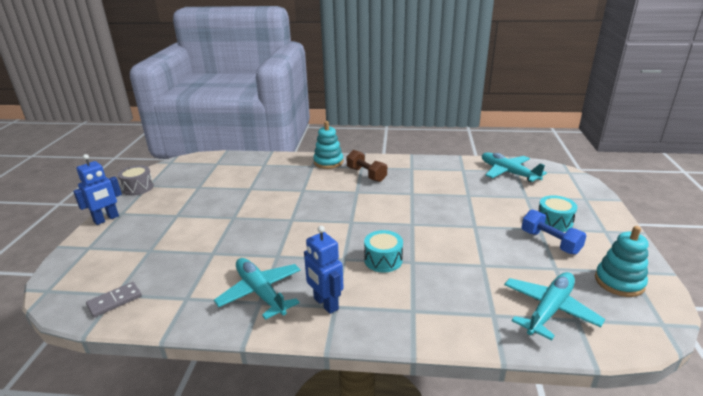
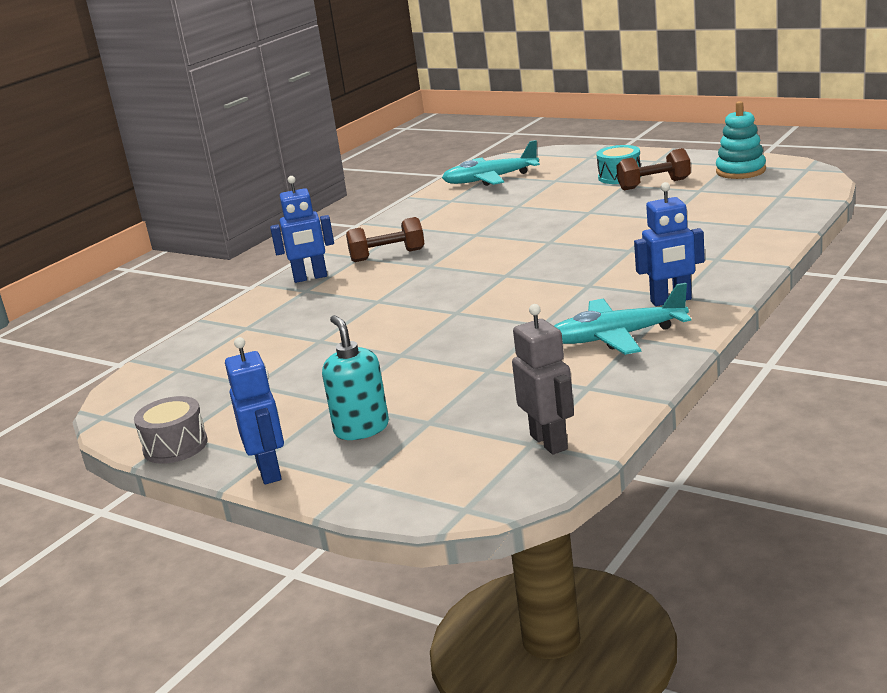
camera: 60 degrees left, 5 degrees down
grey domino [86,282,142,317] -> grey robot [512,304,574,454]
turquoise stacking toy [313,121,344,169] -> blue robot [270,176,334,283]
turquoise drum [364,230,403,273] -> none
turquoise plane [504,272,605,340] -> none
blue dumbbell [521,209,587,255] -> brown dumbbell [616,148,691,190]
none -> turquoise soap dispenser [322,315,389,440]

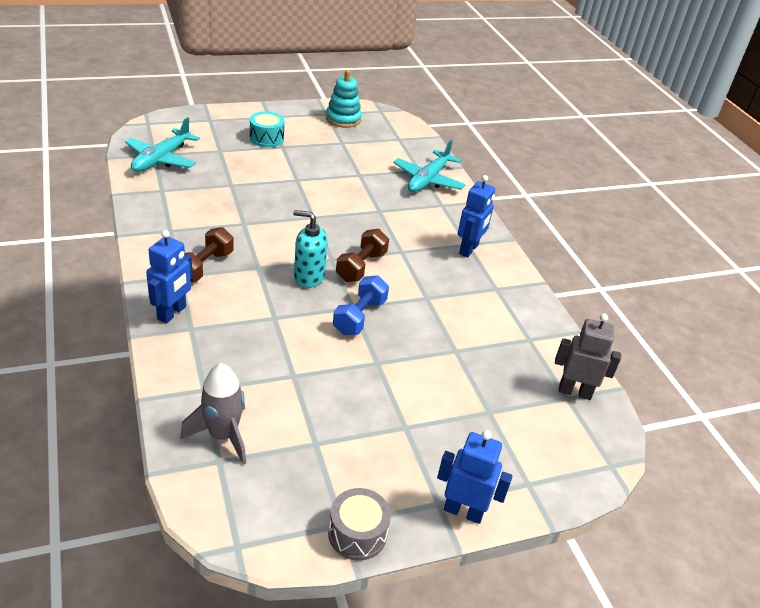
camera: 60 degrees left, 15 degrees up
turquoise soap dispenser [322,315,389,440] -> turquoise soap dispenser moved to [293,210,328,288]
turquoise plane [554,283,691,355] -> turquoise plane moved to [393,140,466,192]
brown dumbbell [616,148,691,190] -> brown dumbbell moved to [336,229,389,282]
none -> grey rocket [180,363,246,465]
none -> blue dumbbell [333,275,389,335]

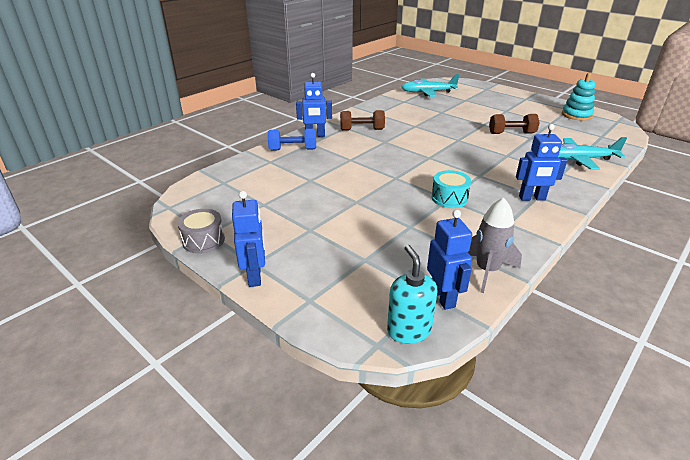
camera: 65 degrees right, 5 degrees down
grey rocket [180,363,246,465] -> grey rocket moved to [468,198,522,293]
turquoise drum [250,111,285,147] -> turquoise drum moved to [431,170,471,208]
turquoise soap dispenser [293,210,328,288] -> turquoise soap dispenser moved to [387,245,437,344]
blue dumbbell [333,275,389,335] -> blue dumbbell moved to [268,129,316,151]
brown dumbbell [336,229,389,282] -> brown dumbbell moved to [489,114,540,134]
grey robot [555,314,621,400] -> blue robot [427,210,472,310]

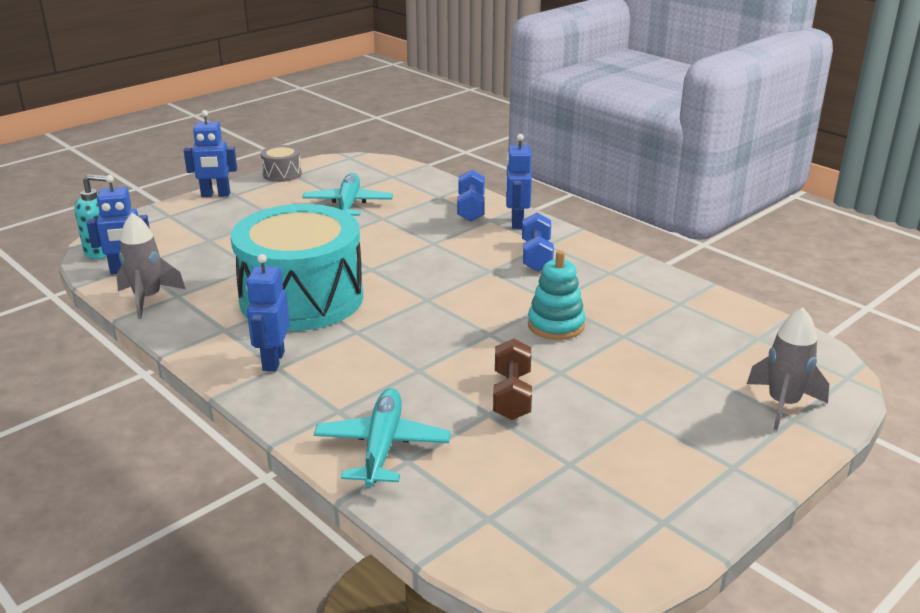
camera: 95 degrees right, 5 degrees down
brown dumbbell [340,110,385,131] -> blue dumbbell [522,213,554,271]
turquoise plane [402,74,459,97] -> turquoise plane moved to [302,173,393,216]
turquoise drum [431,170,471,208] -> turquoise drum [231,204,363,331], size x2.49
turquoise stacking toy [562,73,595,121] -> turquoise stacking toy moved to [528,250,585,340]
none -> grey rocket [747,308,829,430]

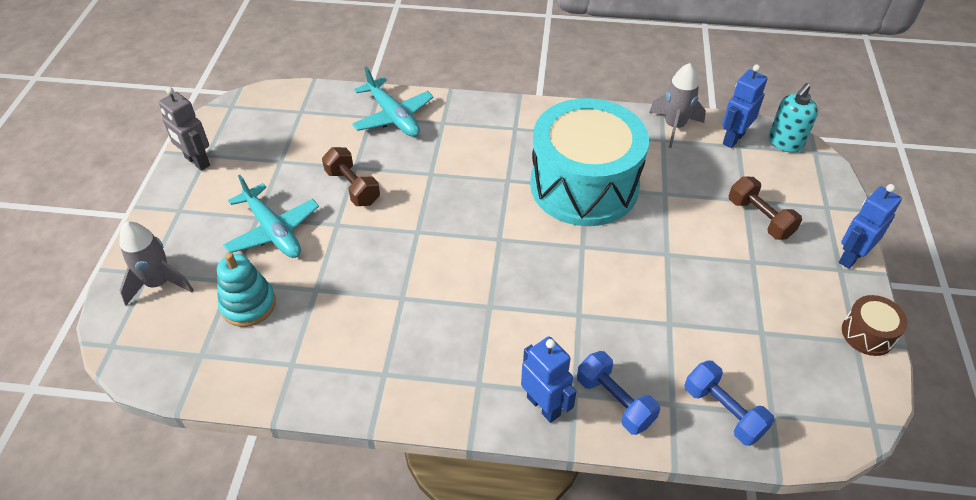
camera: 140 degrees right, 20 degrees up
blue robot [246,254,290,371] -> none
grey drum [261,145,302,182] -> brown drum [842,295,908,356]
turquoise plane [302,173,393,216] -> turquoise plane moved to [223,175,319,258]
blue dumbbell [522,213,554,271] -> blue dumbbell moved to [684,360,775,446]
turquoise stacking toy [528,250,585,340] -> turquoise stacking toy moved to [217,252,276,327]
none -> grey robot [159,87,210,171]
none -> brown dumbbell [729,176,802,240]

